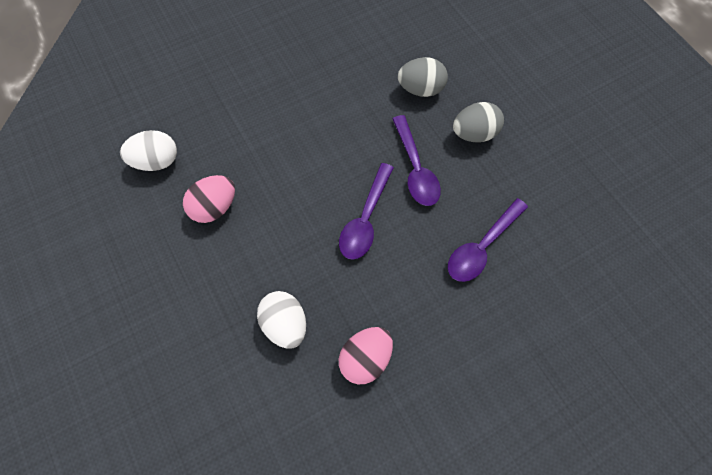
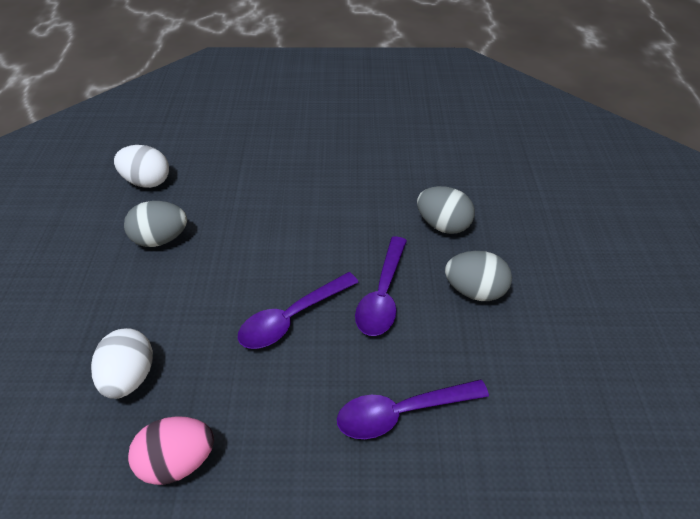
camera: 30 degrees right, 20 degrees down
pink egg [183,175,235,223] -> grey egg [124,201,187,247]

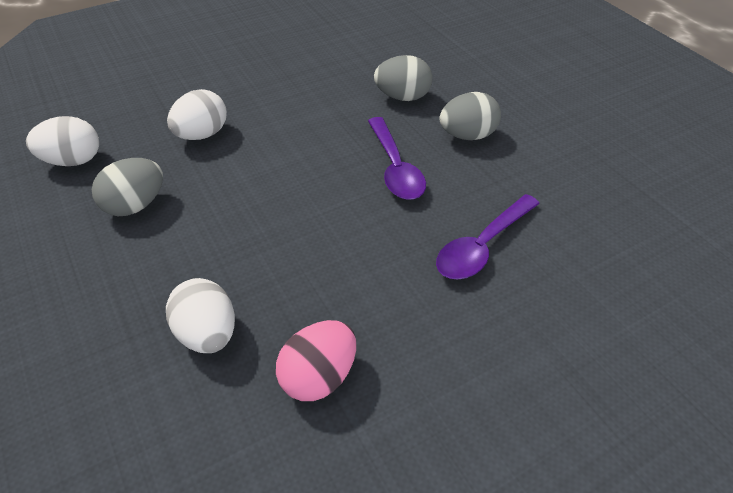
camera: 30 degrees left, 0 degrees up
purple spoon [238,272,359,349] -> none
none -> white egg [167,89,227,140]

